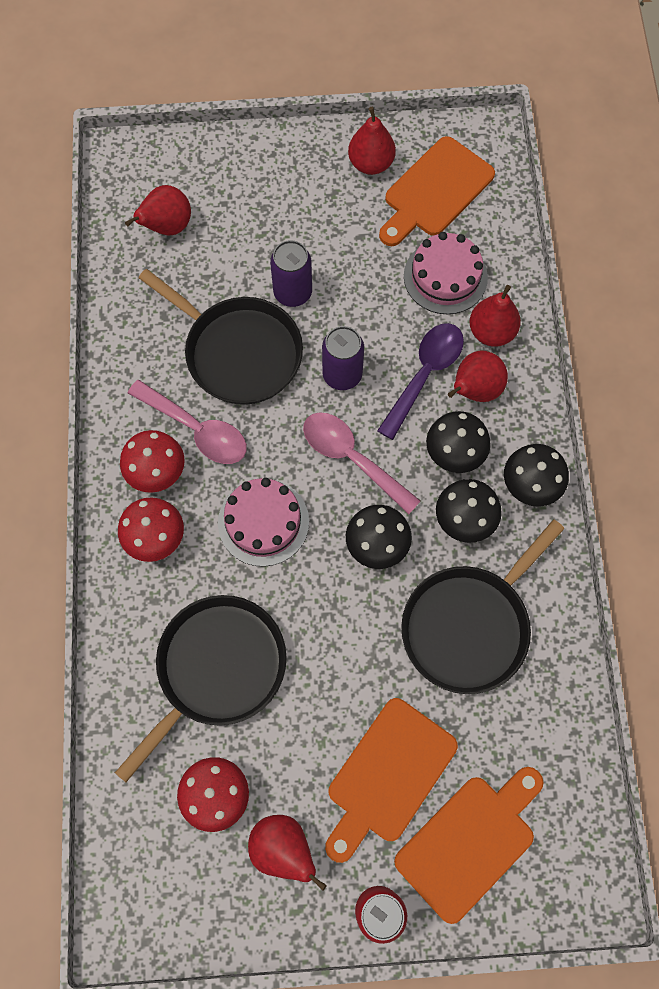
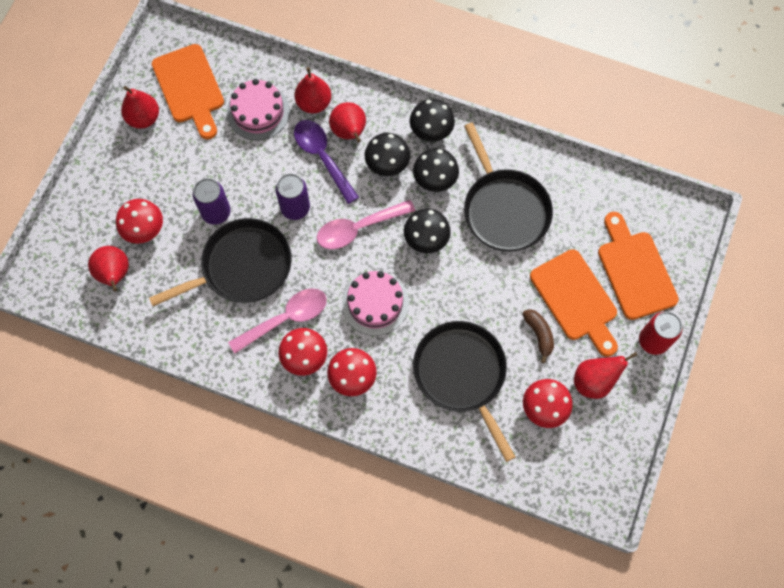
camera: 65 degrees left, 0 degrees up
none -> red mushroom [116,199,163,244]
none -> brown banana [522,309,554,363]

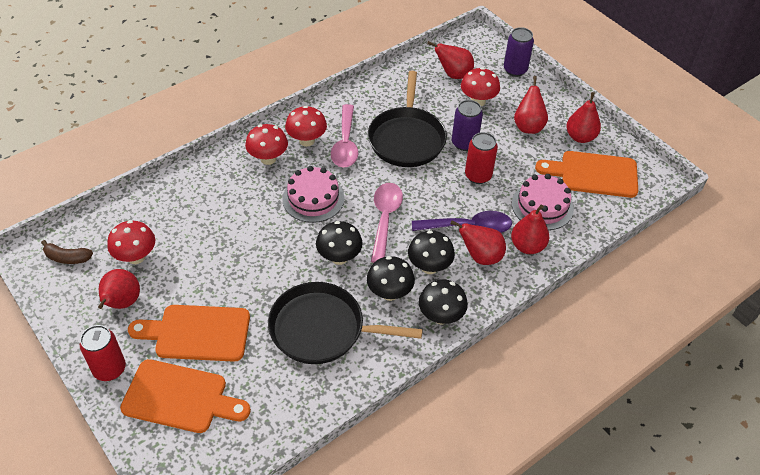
camera: 120 degrees right, 20 degrees down
purple can [275,174,310,220] -> purple can moved to [504,27,534,77]
black pan [413,321,516,462] -> none
brown banana [522,309,554,363] -> brown banana moved to [41,240,93,264]
none -> red can [465,132,498,184]
none -> red pear [514,76,548,134]

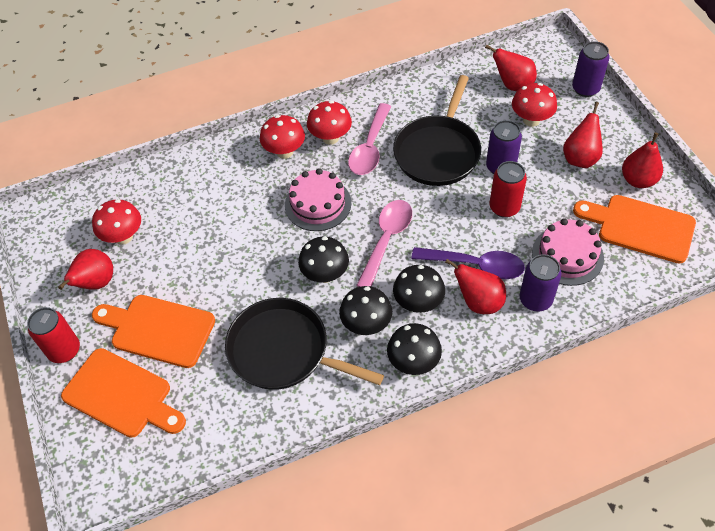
camera: 20 degrees right, 5 degrees up
brown banana [41,240,93,264] -> none
red pear [511,204,549,254] -> purple can [520,254,562,311]

